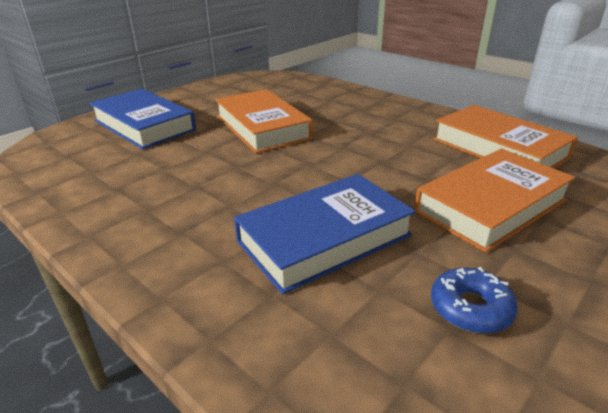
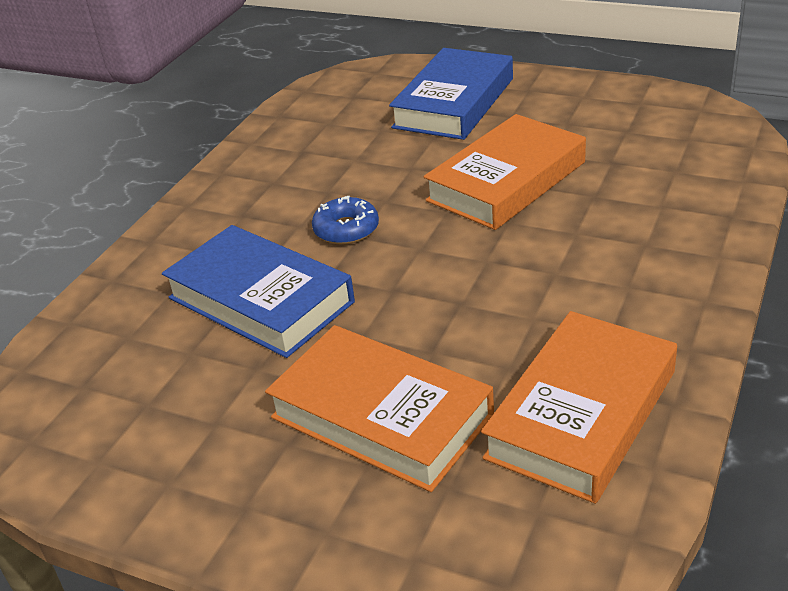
camera: 75 degrees right, 5 degrees up
blue donut [431,267,518,334] -> blue donut moved to [312,196,379,244]

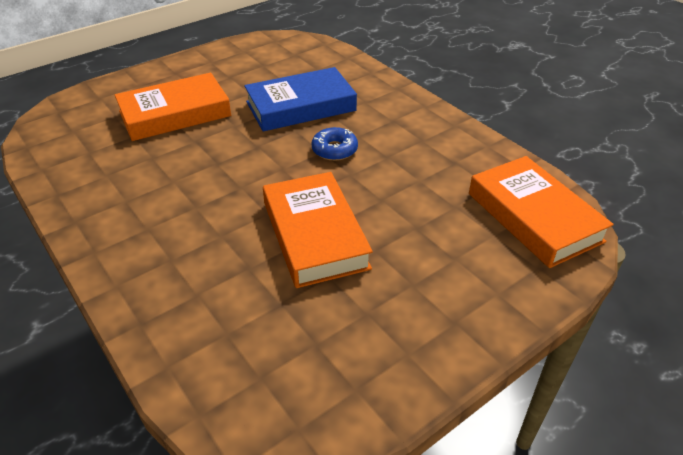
camera: 115 degrees right, 5 degrees up
blue book [389,48,513,140] -> none
orange book [481,311,677,504] -> orange book moved to [469,156,614,268]

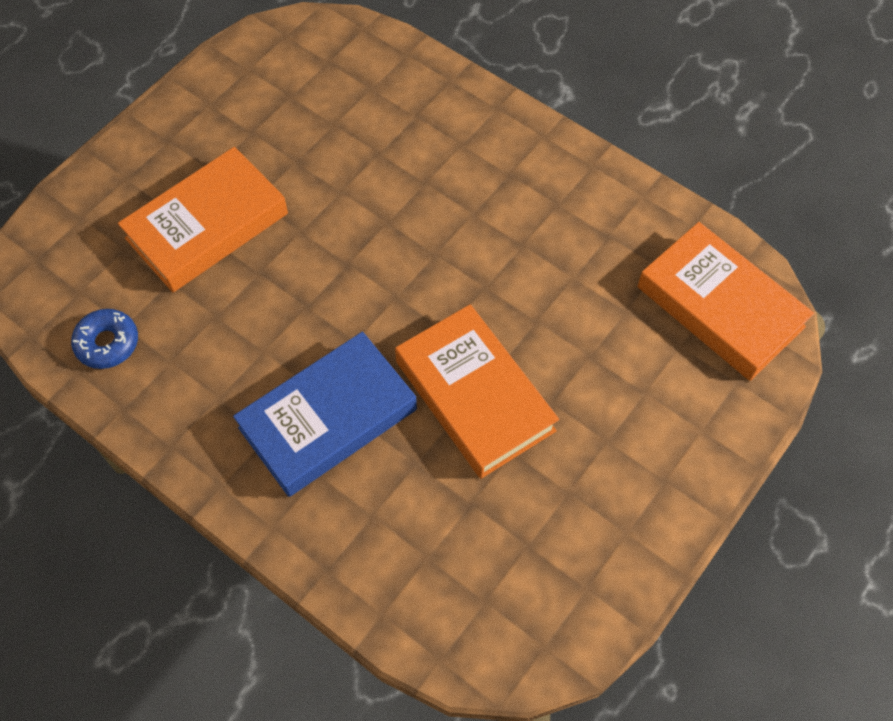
camera: 15 degrees left, 20 degrees up
blue book [244,67,357,131] -> blue book moved to [233,332,417,497]
blue donut [311,127,358,161] -> blue donut moved to [71,309,138,369]

